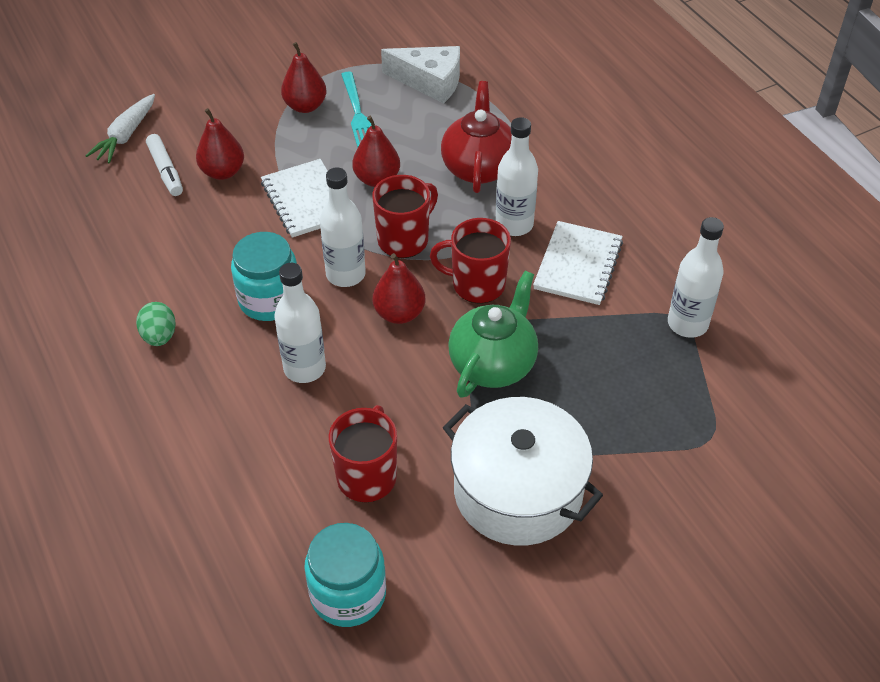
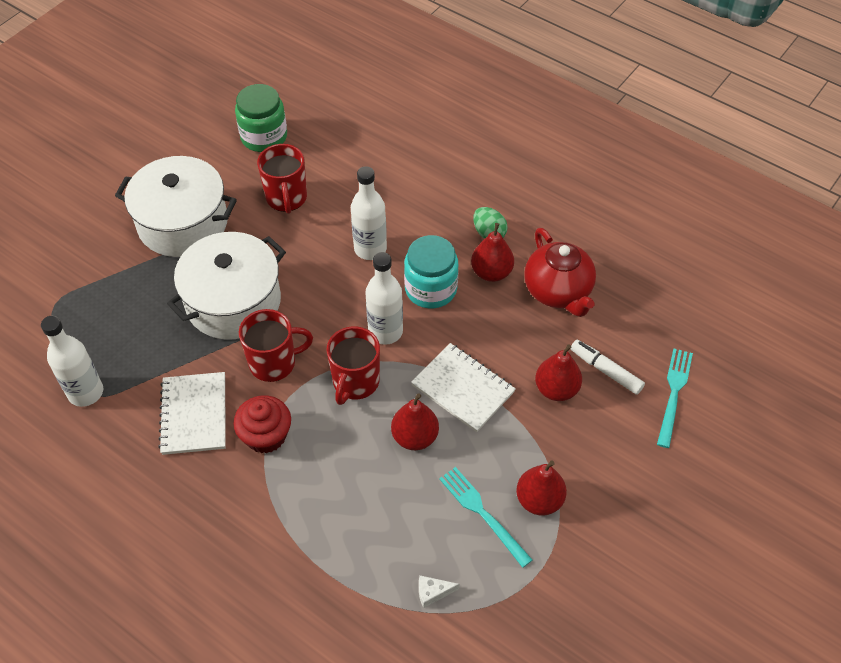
camera: 155 degrees right, 5 degrees up
white carrot [85,94,155,163] -> turquoise fork [657,349,693,448]
turquoise jar [304,523,386,627] -> green jar [235,84,287,152]
red pear [373,253,425,324] -> red pear moved to [471,223,514,282]
white cheese [381,46,460,103] -> white cheese [419,575,459,608], size x0.44
red teapot [441,81,512,193] -> red teapot moved to [524,228,596,317]
green teapot [448,271,538,398] -> white pot [167,232,286,340]
white bottle [495,117,538,236] -> red cupcake [233,395,291,454]

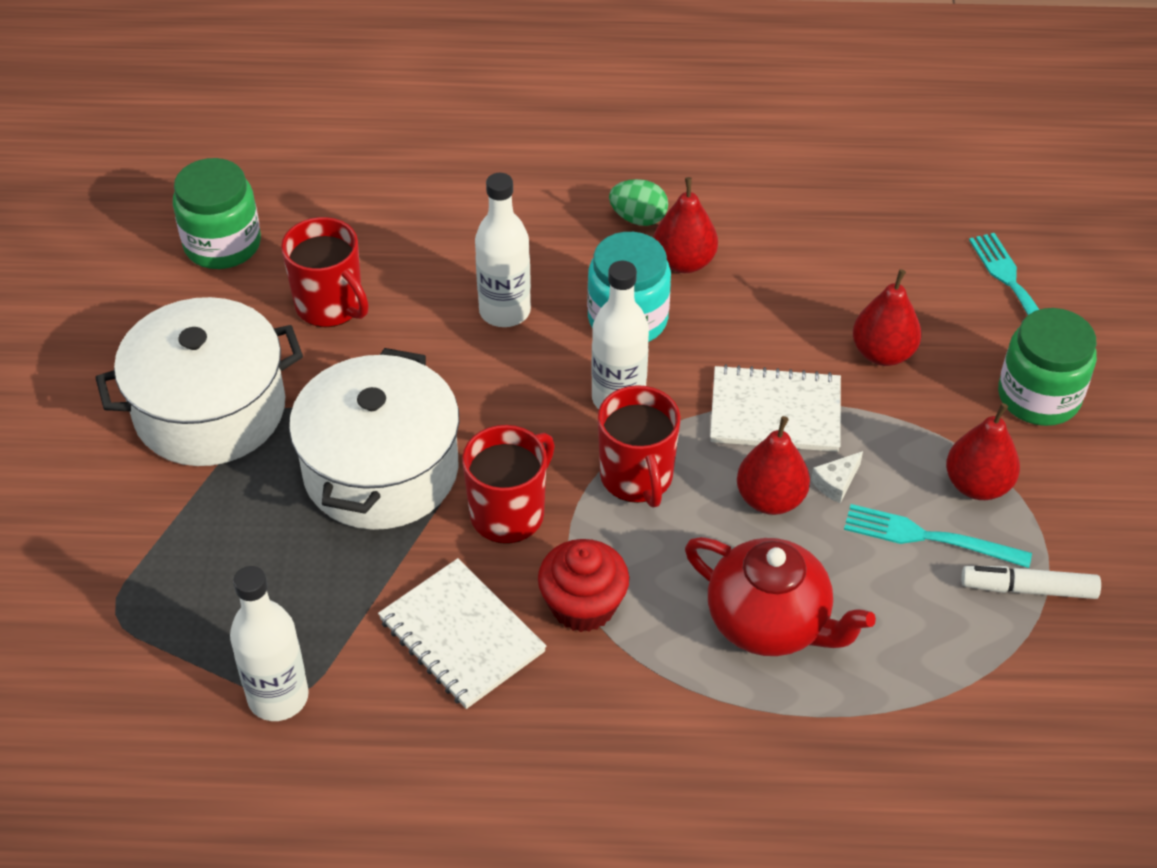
camera: 35 degrees left, 5 degrees down
white cheese [419,575,459,608] -> white cheese moved to [811,451,863,503]
red teapot [524,228,596,317] -> red teapot moved to [685,537,876,656]
white marker [571,340,645,395] -> white marker moved to [961,566,1101,599]
none -> green jar [998,308,1097,426]

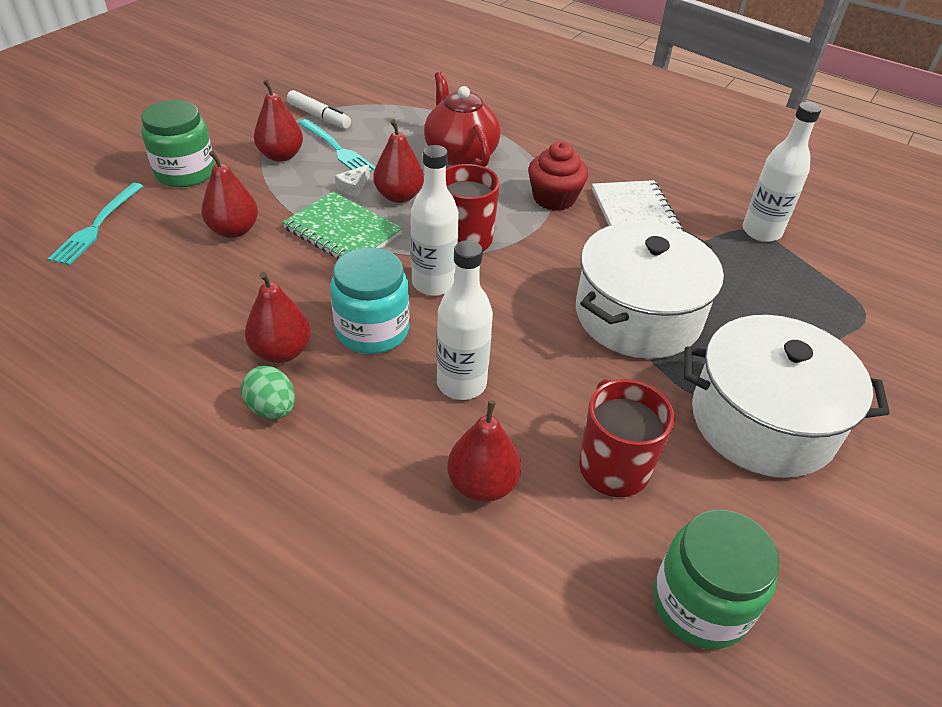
camera: 150 degrees left, 5 degrees down
red mug [462,425,555,544] -> none
white notebook [710,364,841,452] -> green notebook [282,192,403,259]
white cheese [811,451,863,503] -> white cheese turned 135 degrees clockwise [335,165,370,197]
none -> red pear [447,400,521,502]

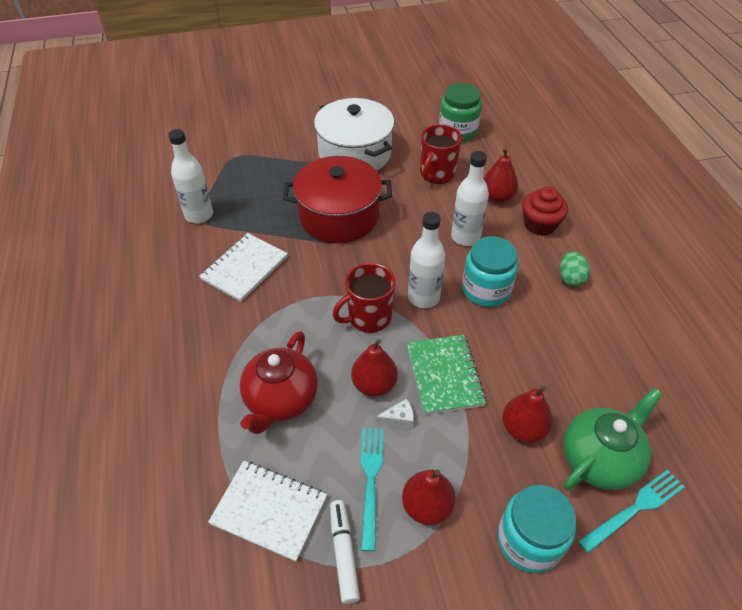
camera: 135 degrees left, 5 degrees up
green jar [141,100,215,188] -> turquoise jar [497,485,576,573]
red pear [245,272,311,363] -> none
red cupcake [528,142,588,211] -> red cupcake moved to [522,186,568,236]
white pot [576,222,724,359] -> red pot [283,156,392,243]
none -> white notebook [208,461,327,562]
none -> green teapot [563,388,662,491]

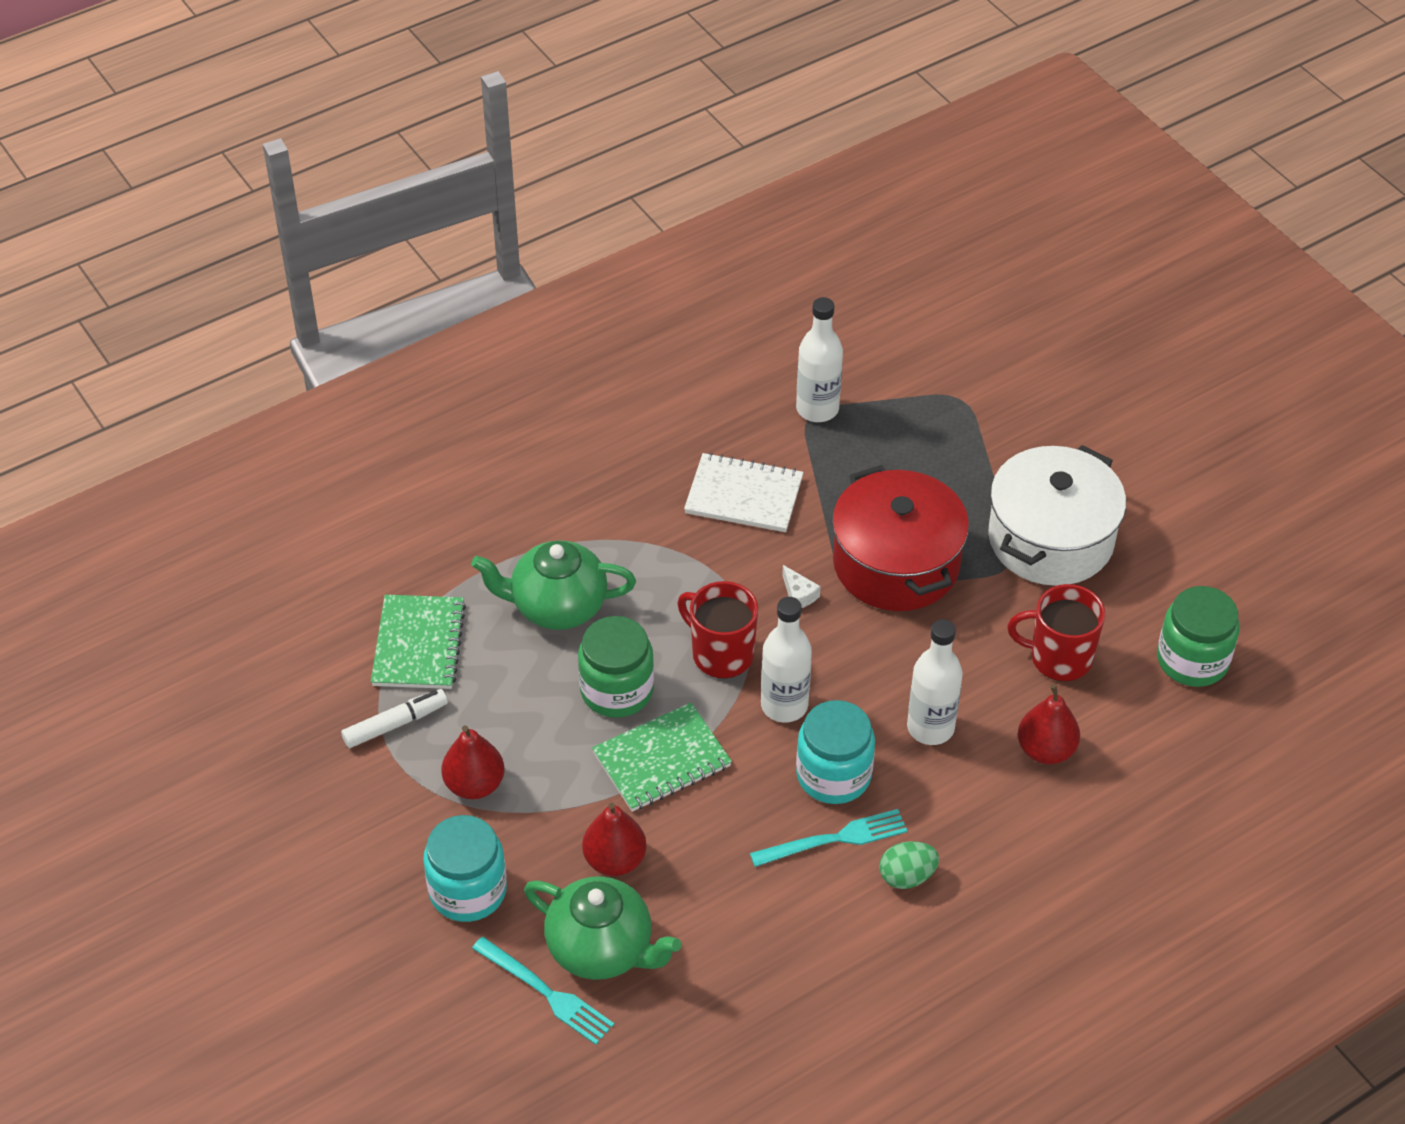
camera: 70 degrees right, 0 degrees up
white notebook [208,461,327,562] -> green notebook [371,595,466,689]
red teapot [240,331,318,434] -> green teapot [471,540,636,630]
red pear [351,339,398,396] -> green jar [578,616,654,718]
turquoise fork [361,428,383,551] -> turquoise fork moved to [750,809,907,867]
white cheese [376,398,414,428] -> white cheese moved to [782,565,821,608]
red cupcake [522,186,568,236] -> none

